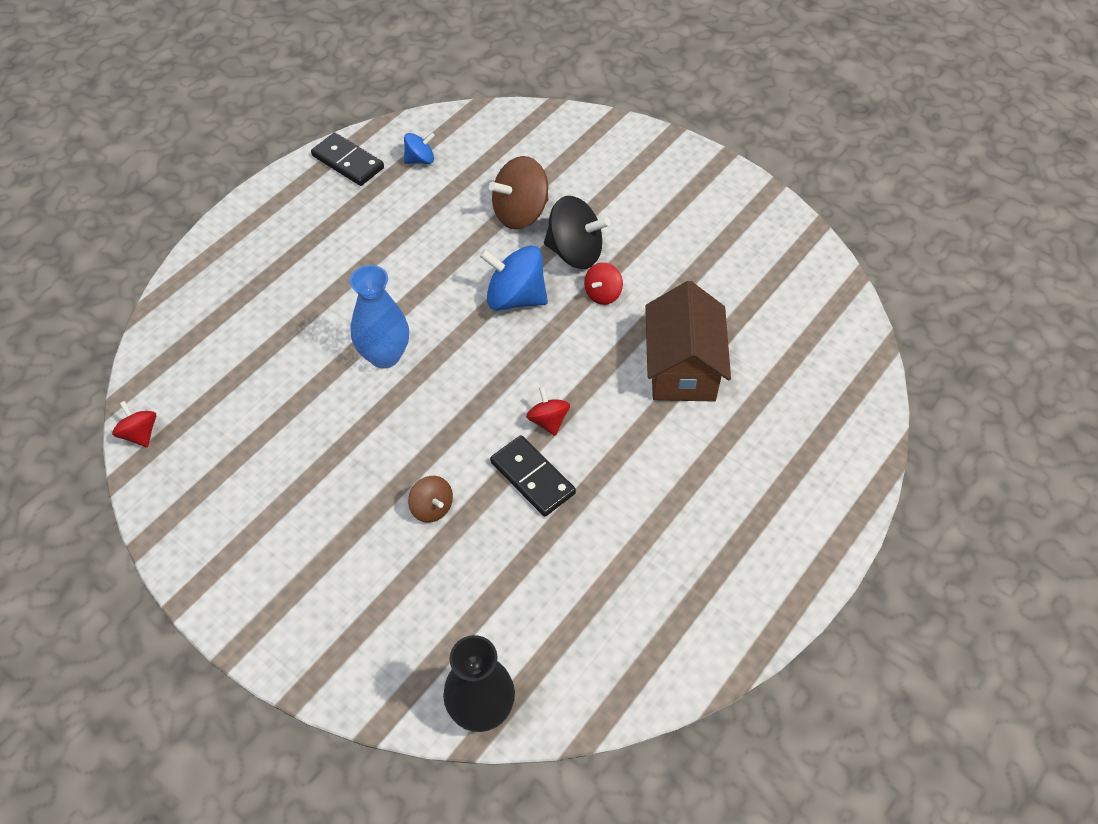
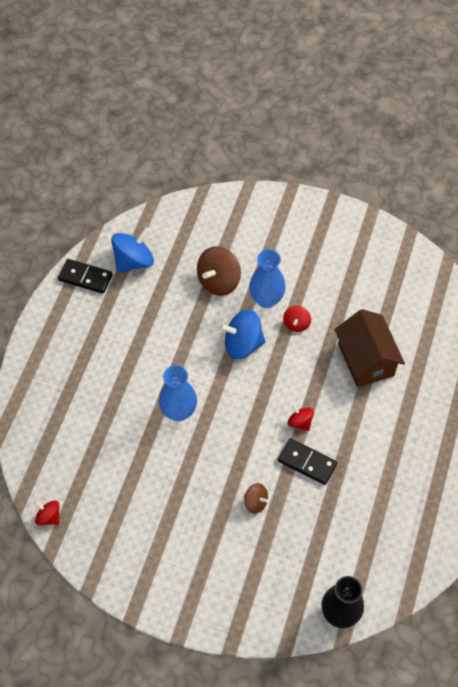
camera: 20 degrees left, 5 degrees up
blue spinning top [404,133,435,164] -> blue spinning top [111,227,154,273], size x1.81
black spinning top [544,196,610,269] -> blue vase [249,249,286,308]

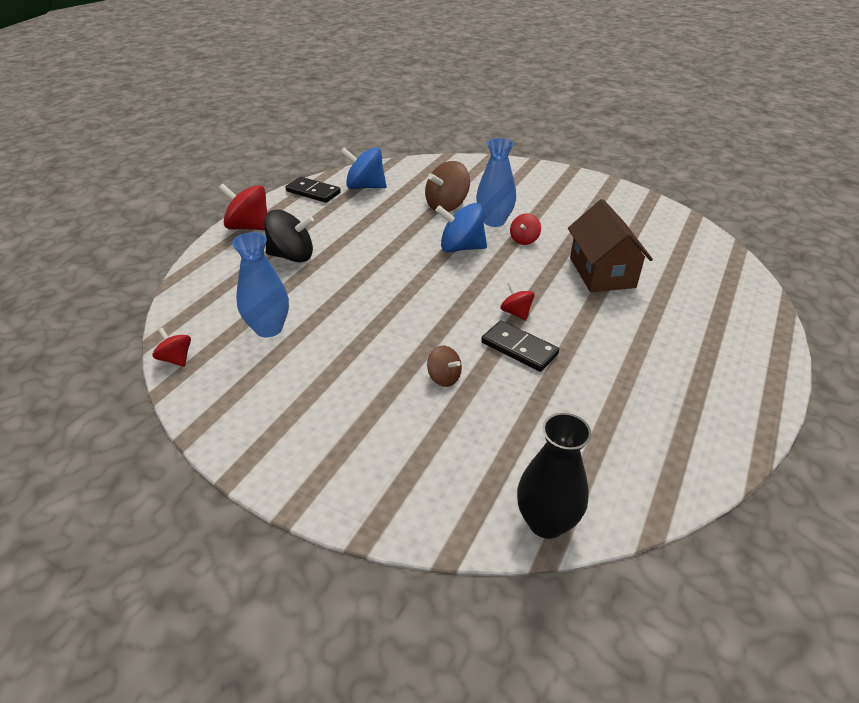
camera: 10 degrees right, 20 degrees down
blue spinning top [111,227,154,273] -> blue spinning top turned 135 degrees counterclockwise [341,147,386,189]
blue vase [159,365,197,421] -> blue vase moved to [232,232,289,338]
none -> red spinning top [219,184,267,230]
none -> black spinning top [264,210,314,262]

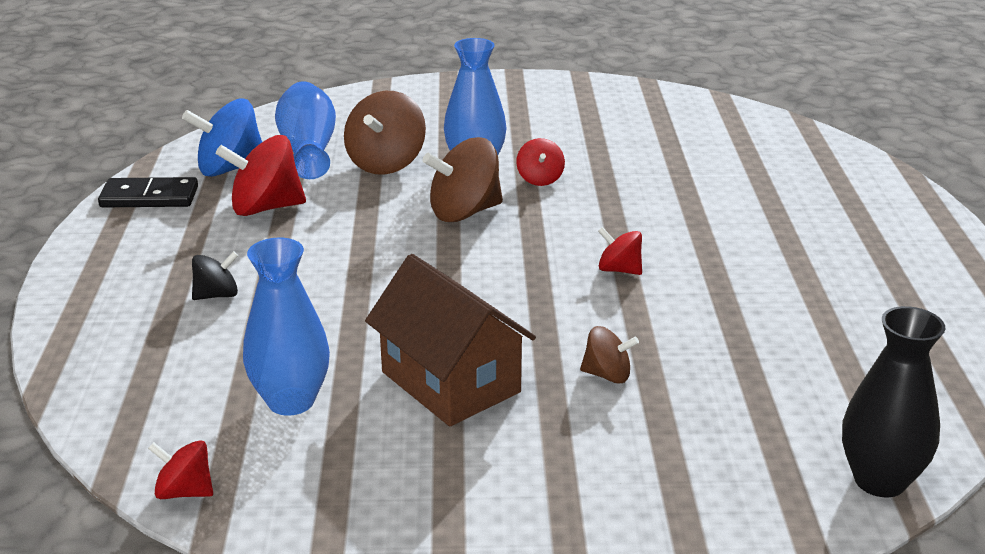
camera: 30 degrees left, 10 degrees down
red spinning top [219,184,267,230] -> red spinning top moved to [216,135,306,216]
black spinning top [264,210,314,262] -> black spinning top [192,251,238,300], size x0.55
blue spinning top [435,203,487,253] -> brown spinning top [423,137,503,222]
black domino [481,321,559,372] -> none
brown house [568,199,653,292] -> brown house moved to [365,254,536,426]
none -> blue vase [275,81,336,179]

